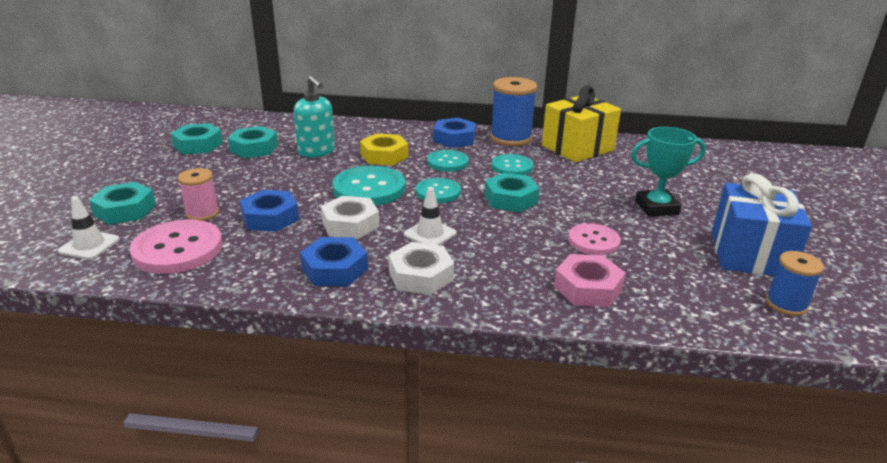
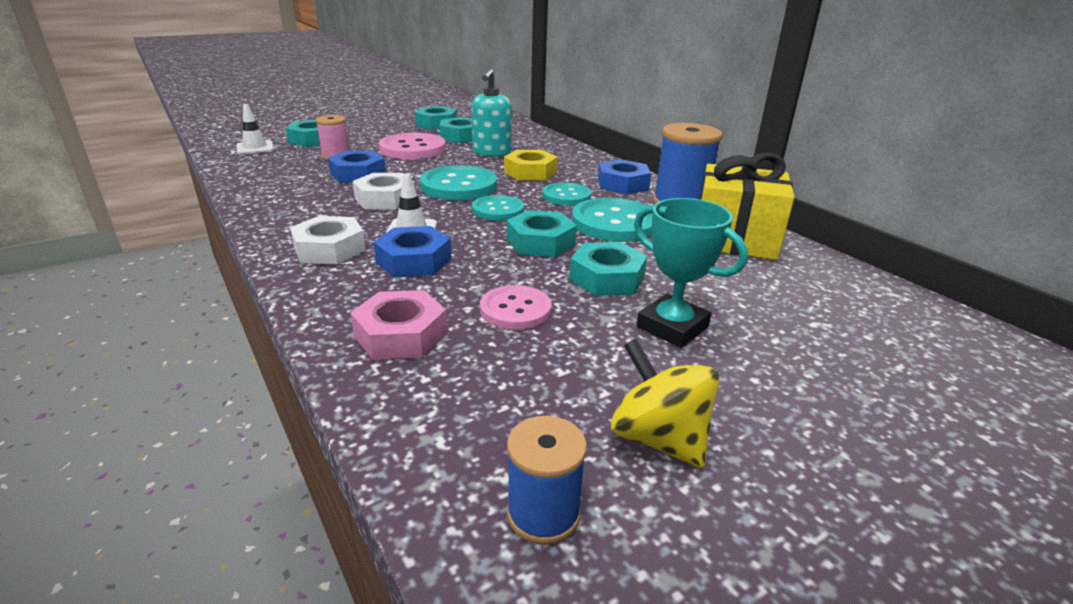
camera: 50 degrees right, 0 degrees up
pink button [130,220,223,274] -> pink button moved to [379,133,446,160]
blue nut [300,237,368,286] -> blue nut moved to [373,226,452,277]
turquoise button [492,154,534,175] -> turquoise button [572,198,652,242], size x1.61
blue gift [712,173,812,276] -> yellow spinning top [611,339,719,468]
none -> turquoise nut [569,242,647,296]

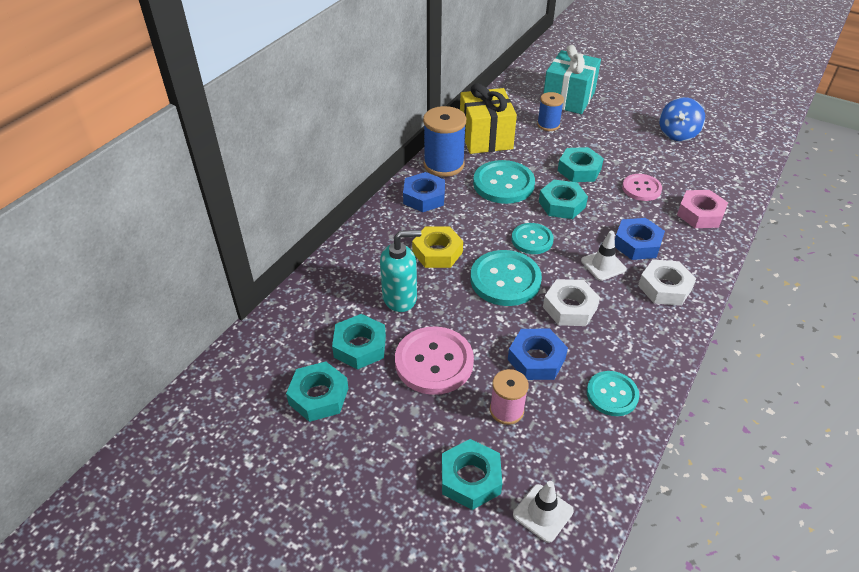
camera: 115 degrees left, 15 degrees up
blue spool [507,416,587,545] -> blue spool moved to [537,92,564,131]
turquoise button [542,182,591,206] -> turquoise button moved to [587,371,639,416]
yellow spinning top [611,339,719,468] -> blue spinning top [660,97,705,141]
turquoise trophy [634,198,748,348] -> none
none -> turquoise gift [543,45,601,114]

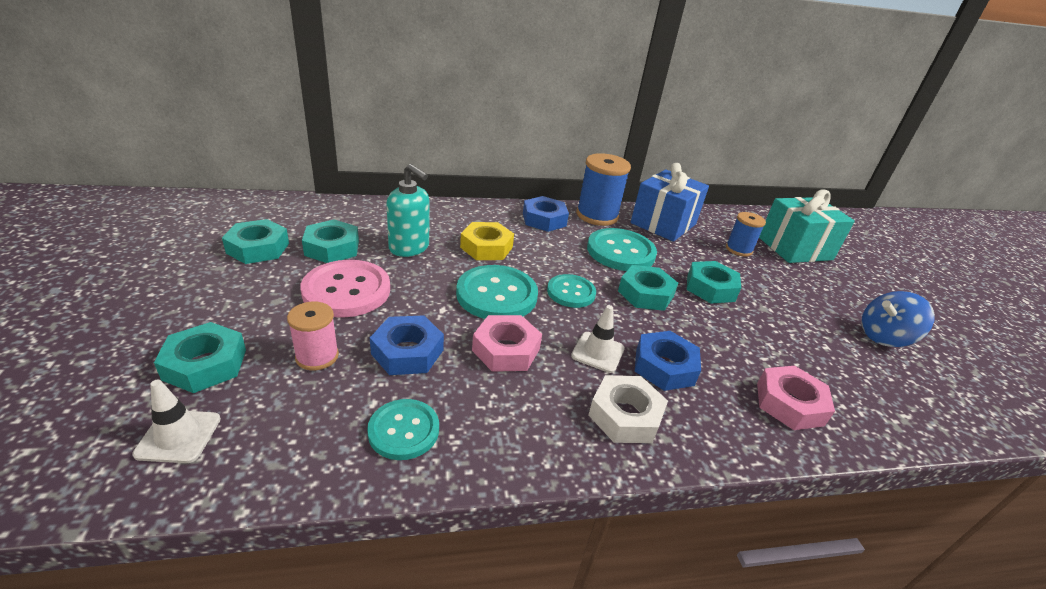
camera: 45 degrees right, 10 degrees down
yellow gift [460,83,517,154] -> blue gift [631,163,709,242]
white nut [543,279,600,326] -> pink nut [472,315,542,372]
pink button [622,174,662,201] -> none

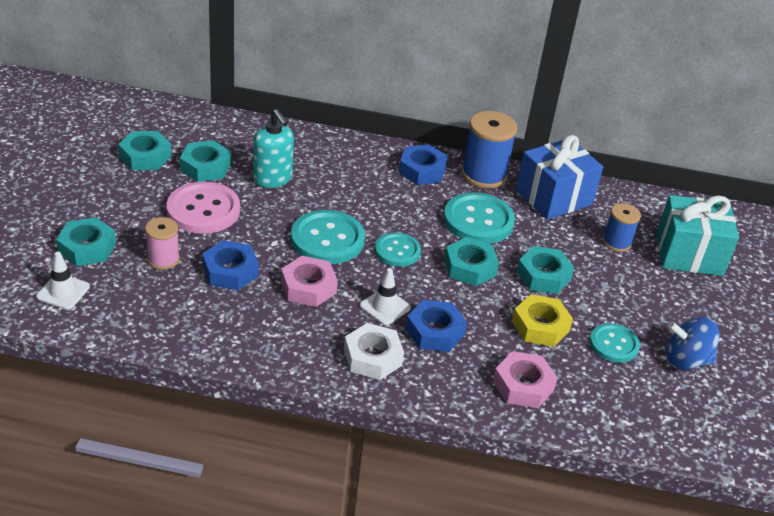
camera: 20 degrees right, 5 degrees up
turquoise button [367,399,439,460] -> turquoise button moved to [590,323,640,363]
yellow nut [460,222,514,260] -> yellow nut moved to [512,294,573,347]

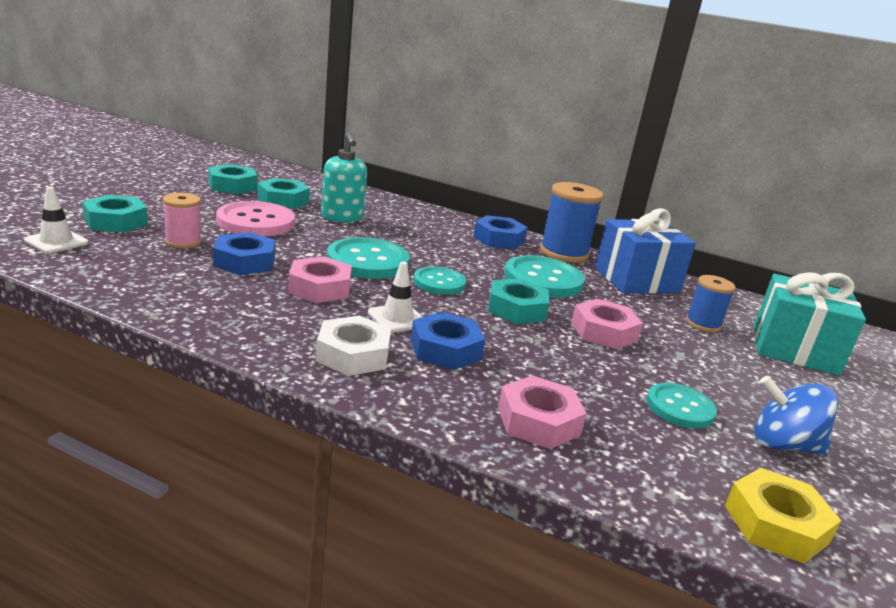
camera: 15 degrees right, 15 degrees down
yellow nut [512,294,573,347] -> yellow nut moved to [725,468,842,563]
turquoise nut [516,246,575,294] -> pink nut [571,299,643,349]

